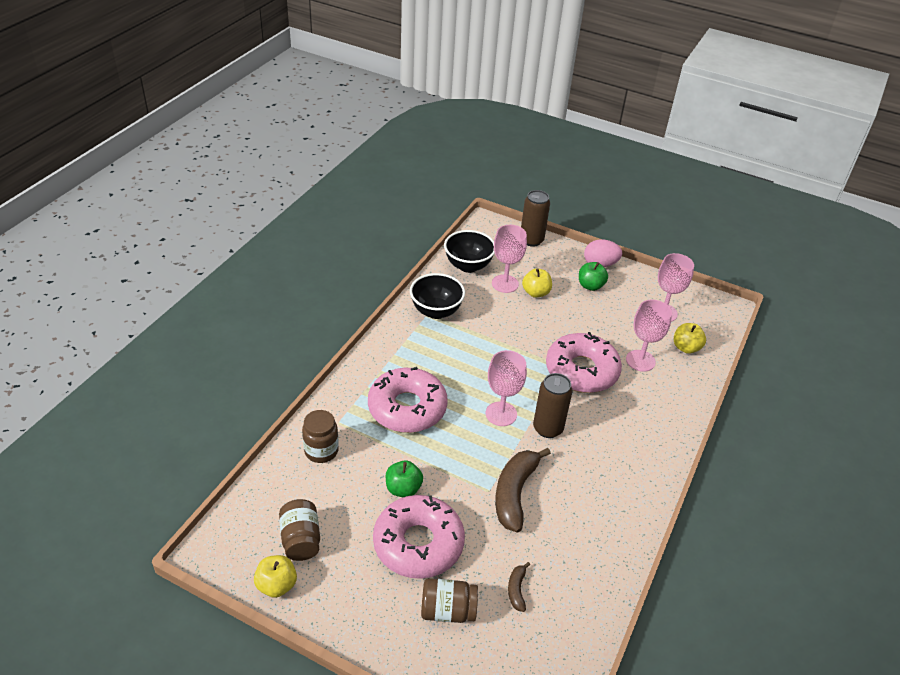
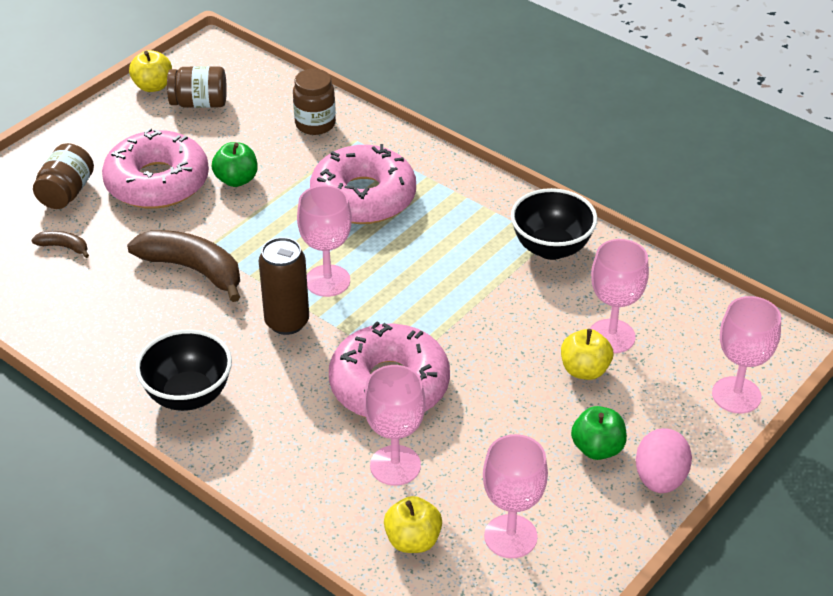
camera: 105 degrees right, 0 degrees up
black bowl [444,230,495,273] -> black bowl moved to [135,329,232,411]
brown can [521,190,550,247] -> pink goblet [712,296,781,414]

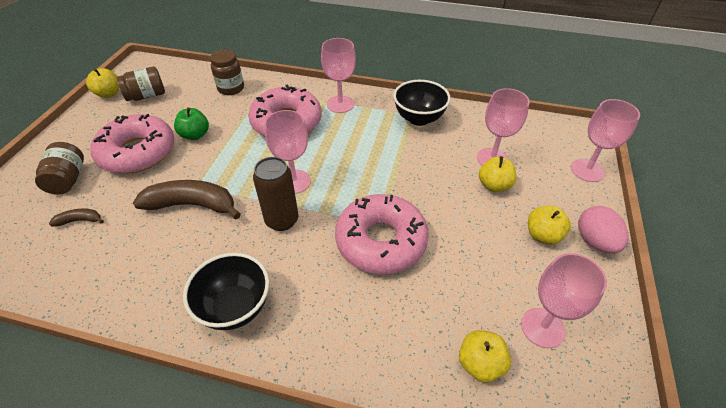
camera: 25 degrees left, 5 degrees up
pink goblet [364,365,425,486] -> pink goblet moved to [321,38,356,113]
green apple [571,406,627,460] -> yellow apple [528,206,571,245]

